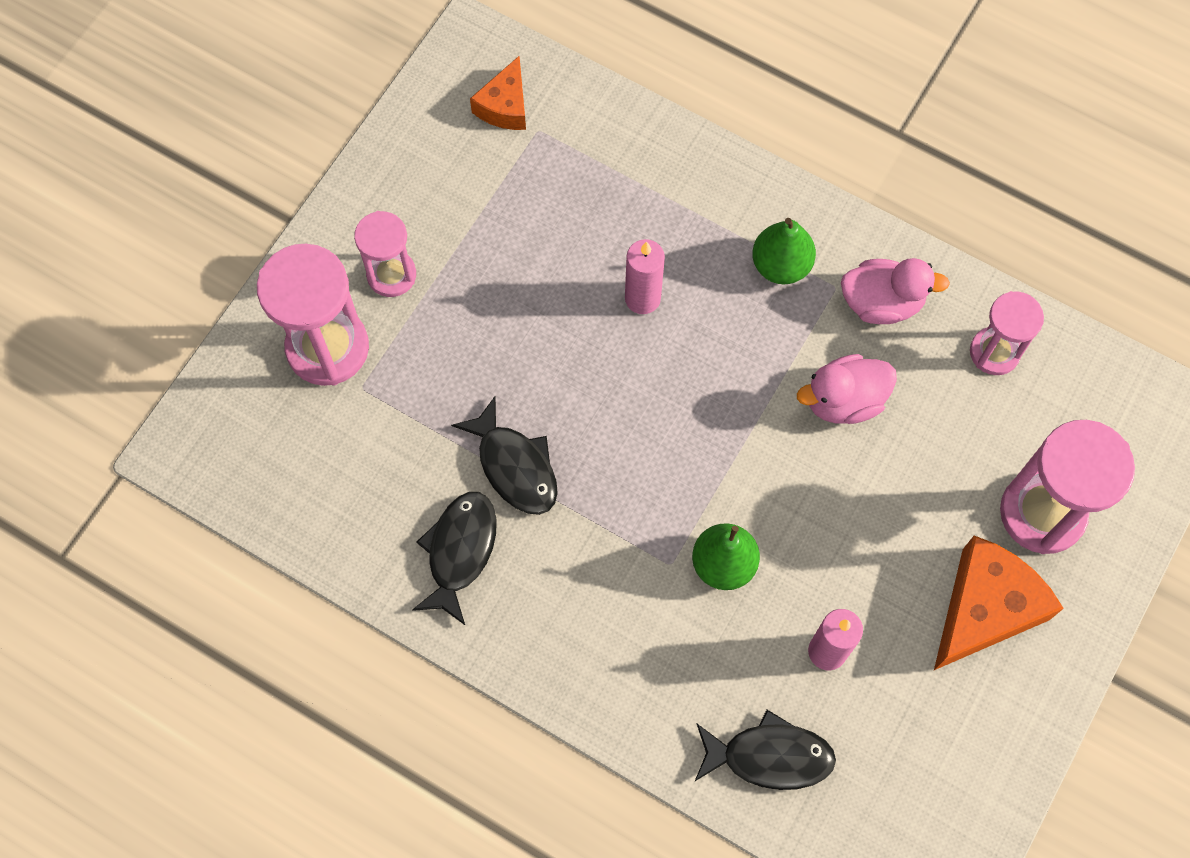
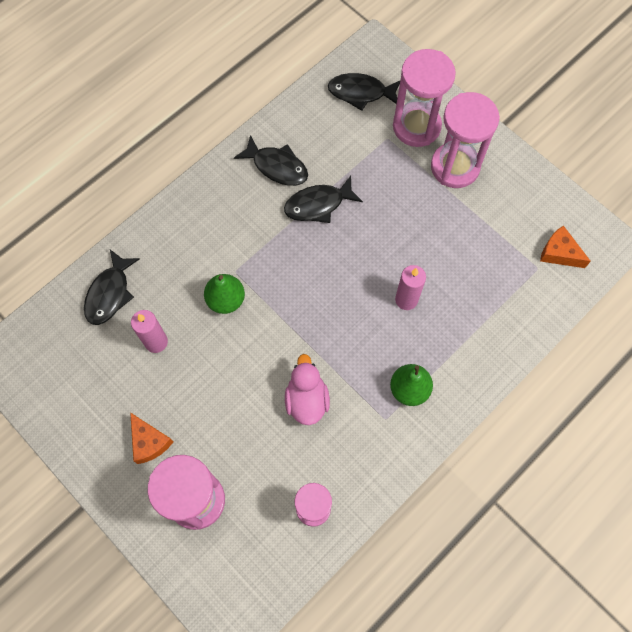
camera: 105 degrees right, 0 degrees up
pink hourglass [354,211,416,297] -> pink hourglass [431,92,500,188], size x1.65
pink duck [841,258,950,324] -> none
orange cheese [934,536,1064,670] -> orange cheese [130,412,173,464], size x0.59
none -> black fish [328,73,400,111]

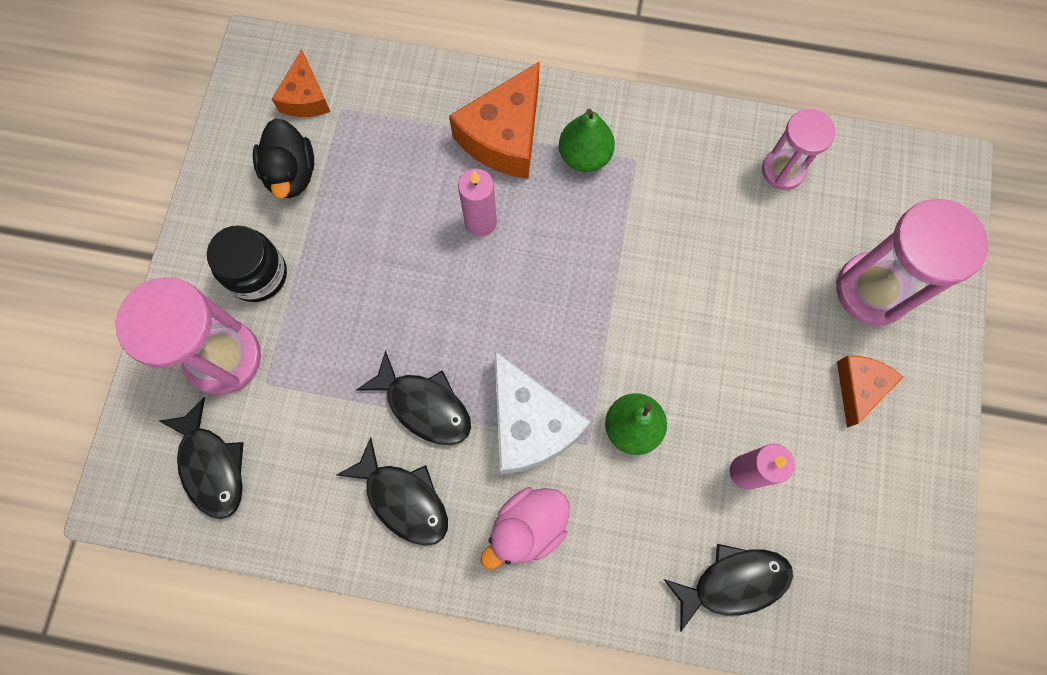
camera: 125 degrees left, 5 degrees up
black fish [234,135,308,186] -> black fish turned 135 degrees clockwise [337,437,448,546]
pink duck [285,354,330,425] -> pink duck moved to [481,487,569,569]
pink hourglass [431,92,500,188] -> black jar [207,225,287,302]
none -> black duck [253,118,314,199]
none -> orange cheese [449,61,540,179]
none -> white cheese [495,351,591,474]

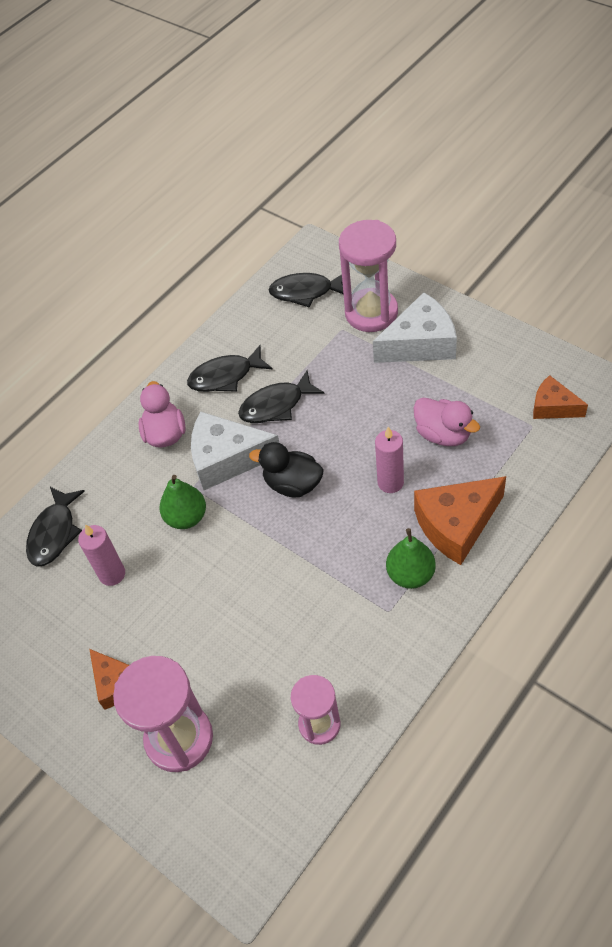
camera: 125 degrees right, 20 degrees down
black jar [207,225,287,302] -> white cheese [373,292,457,363]
black duck [253,118,314,199] -> black duck moved to [249,442,324,497]
orange cheese [449,61,540,179] -> orange cheese turned 90 degrees counterclockwise [414,476,506,565]
none -> pink duck [413,398,480,446]

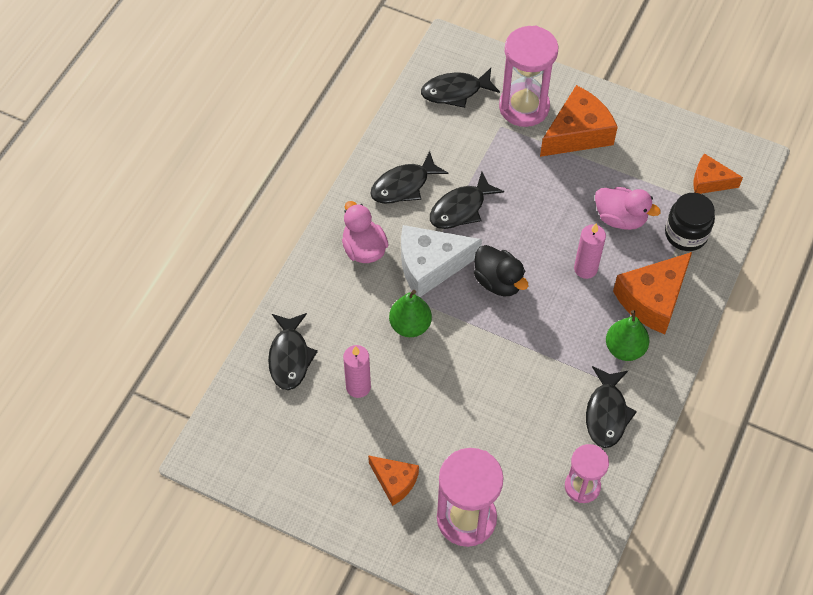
camera: 20 degrees left, 5 degrees up
black duck [249,442,324,497] -> black duck turned 135 degrees counterclockwise [474,245,528,297]
white cheese [373,292,457,363] -> orange cheese [540,85,618,157]
none -> black fish [586,366,637,448]
none -> black jar [665,193,715,251]

